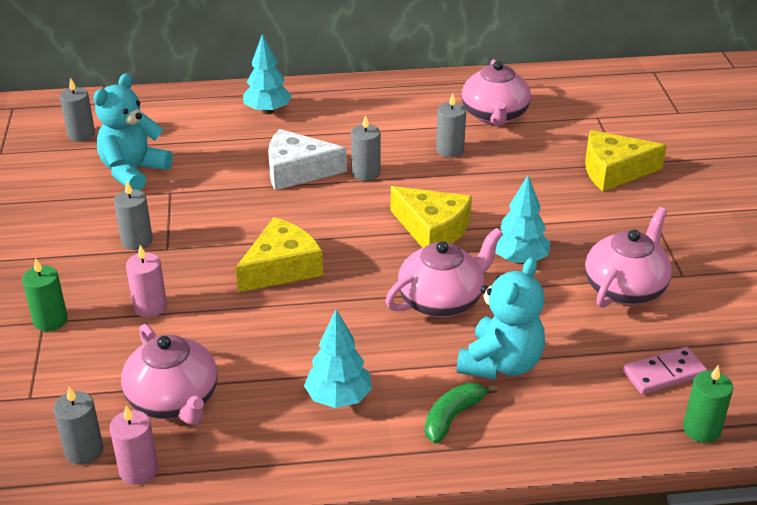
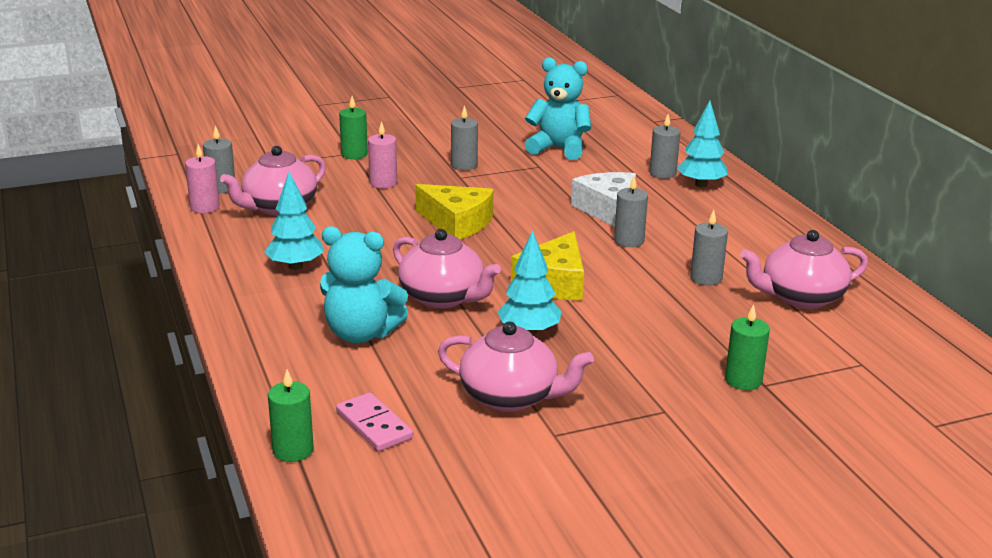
camera: 75 degrees right, 10 degrees down
grey candle [60,78,95,142] -> grey candle moved to [650,114,680,179]
green banana [425,383,497,444] -> none
yellow cheese [585,130,667,191] -> green candle [725,304,770,390]

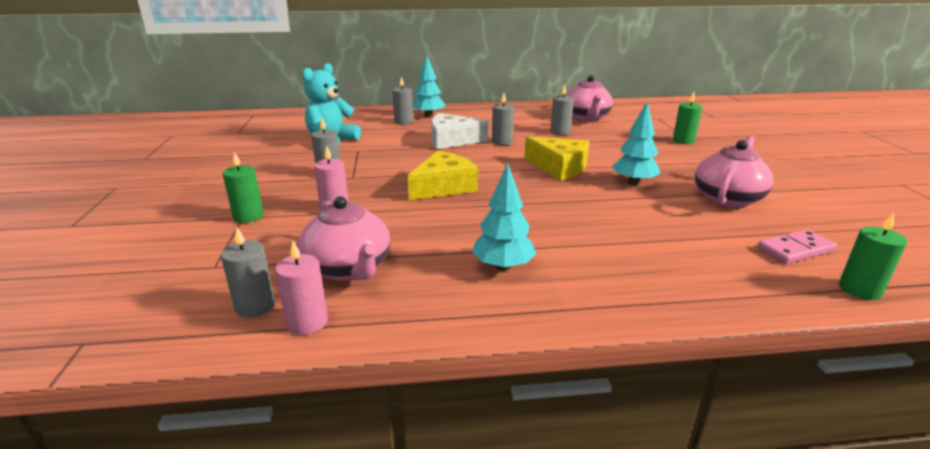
camera: 75 degrees left, 0 degrees up
turquoise teddy bear [320,226,408,343] -> none
pink teapot [393,229,501,308] -> none

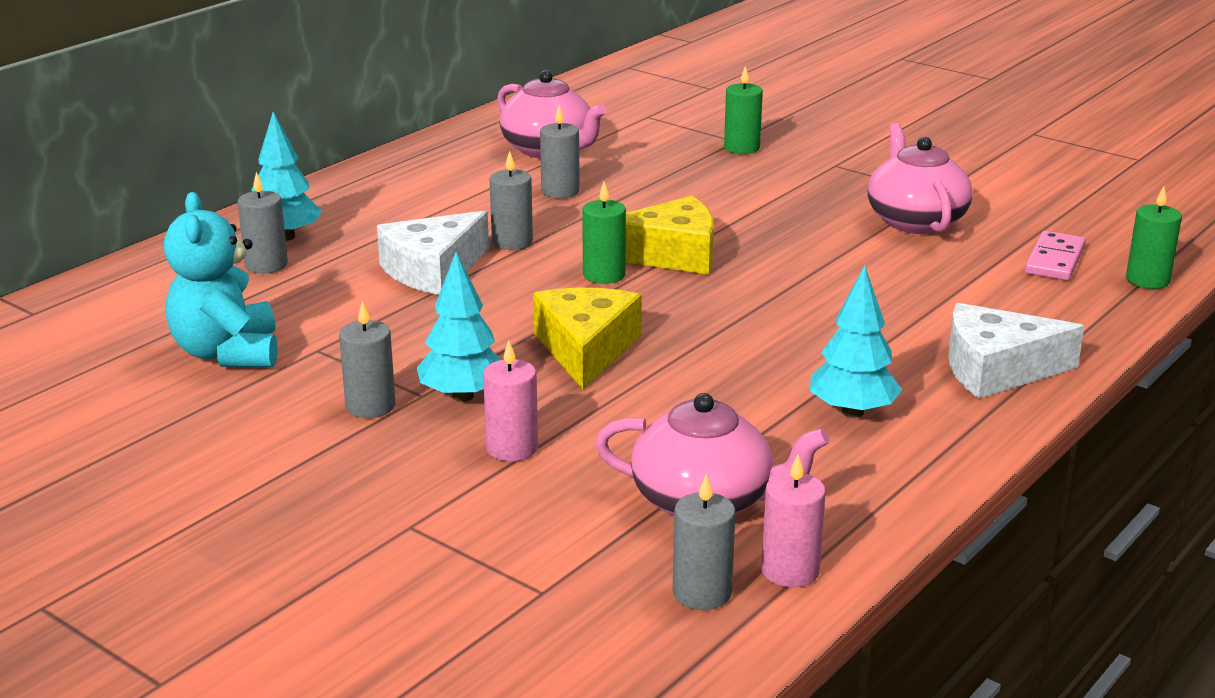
camera: 45 degrees left, 0 degrees up
green candle [223,152,264,223] -> green candle moved to [582,182,626,284]
turquoise tree [612,101,660,185] -> turquoise tree moved to [417,252,501,402]
none -> white cheese [948,303,1084,399]

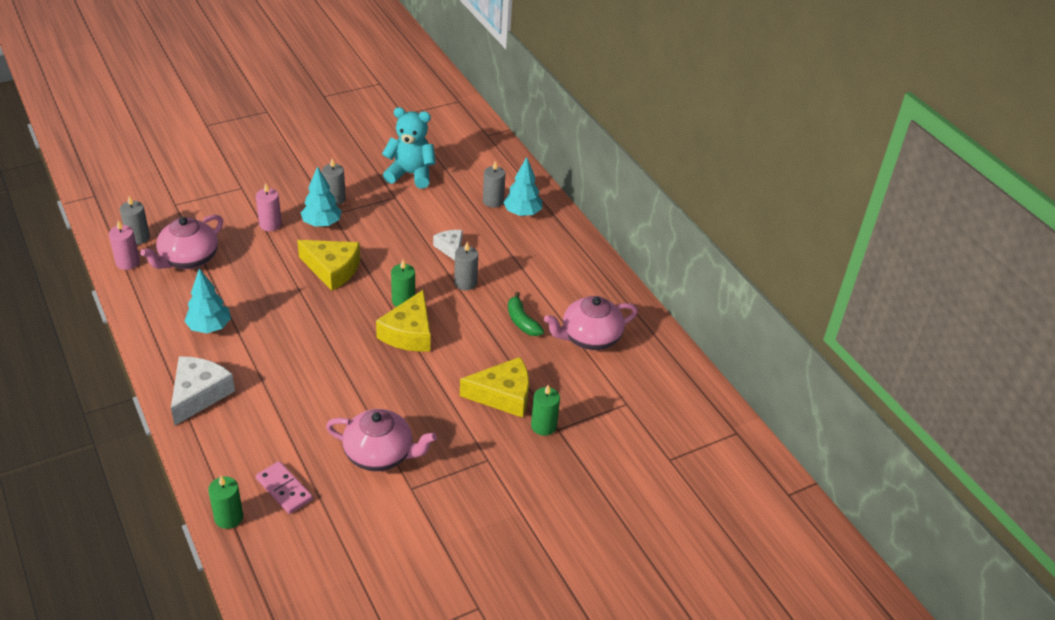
camera: 110 degrees right, 15 degrees up
white cheese [377,210,489,295] -> white cheese [433,230,463,261], size x0.59
grey candle [540,105,580,198] -> green banana [508,292,544,336]
none -> yellow cheese [460,357,529,418]

